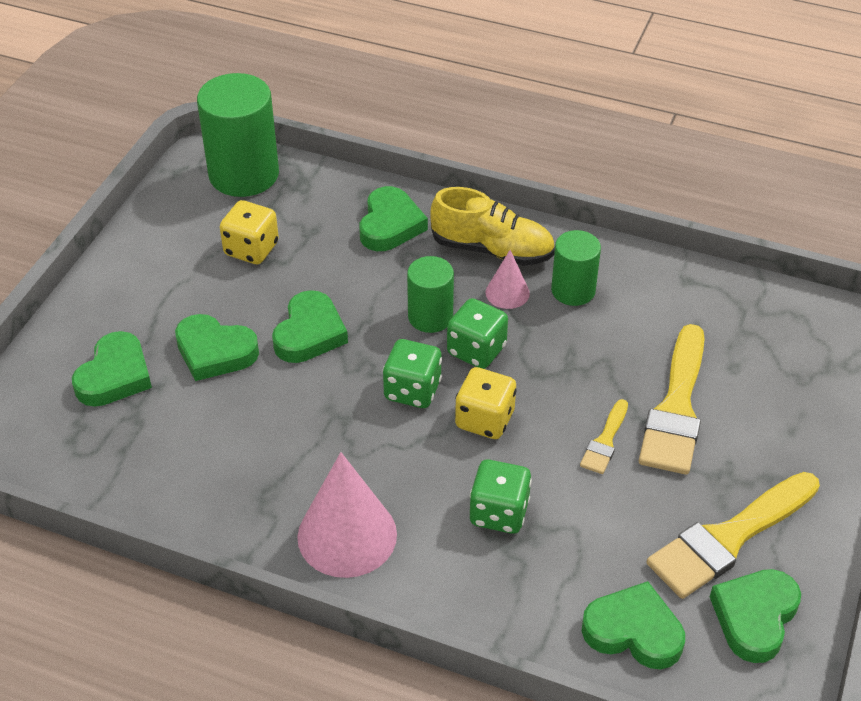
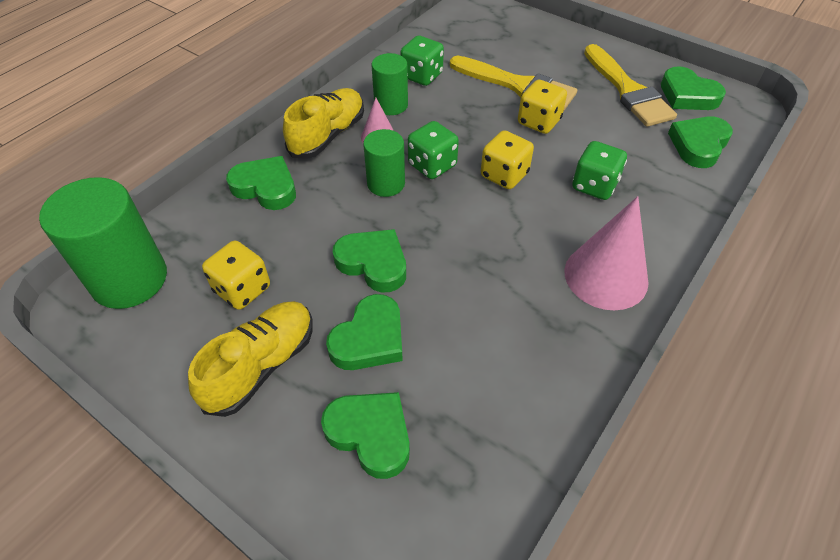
camera: 75 degrees left, 5 degrees up
green dice [383,339,442,408] -> green dice moved to [400,36,444,86]
yellow brush [580,399,628,474] -> yellow dice [518,80,567,134]
none -> yellow shoe [188,301,313,417]

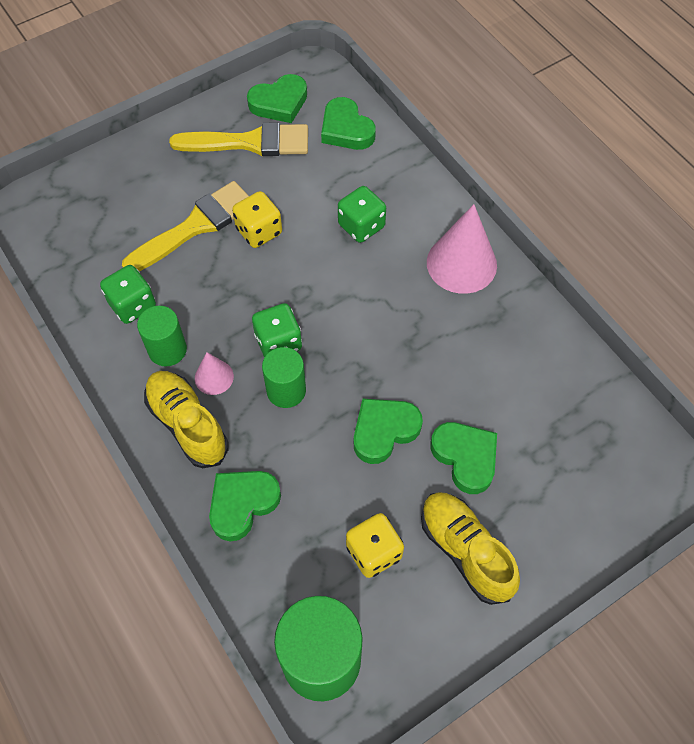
camera: 70 degrees left, 10 degrees up
green heart [321,392,410,479] -> none
yellow dice [481,130,534,189] -> none

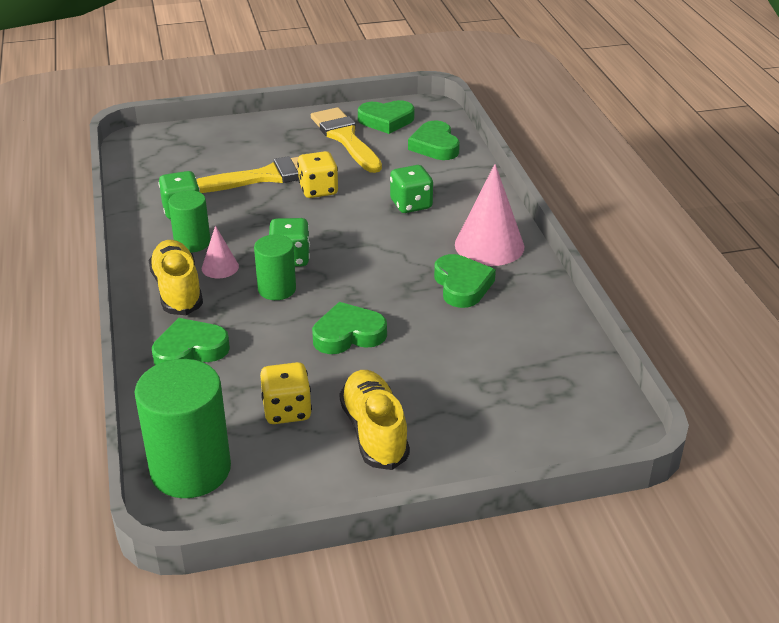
camera: 20 degrees right, 25 degrees down
yellow brush [169,123,308,156] -> yellow brush turned 135 degrees counterclockwise [311,107,382,173]
green heart [431,422,497,494] -> green heart moved to [434,254,496,308]

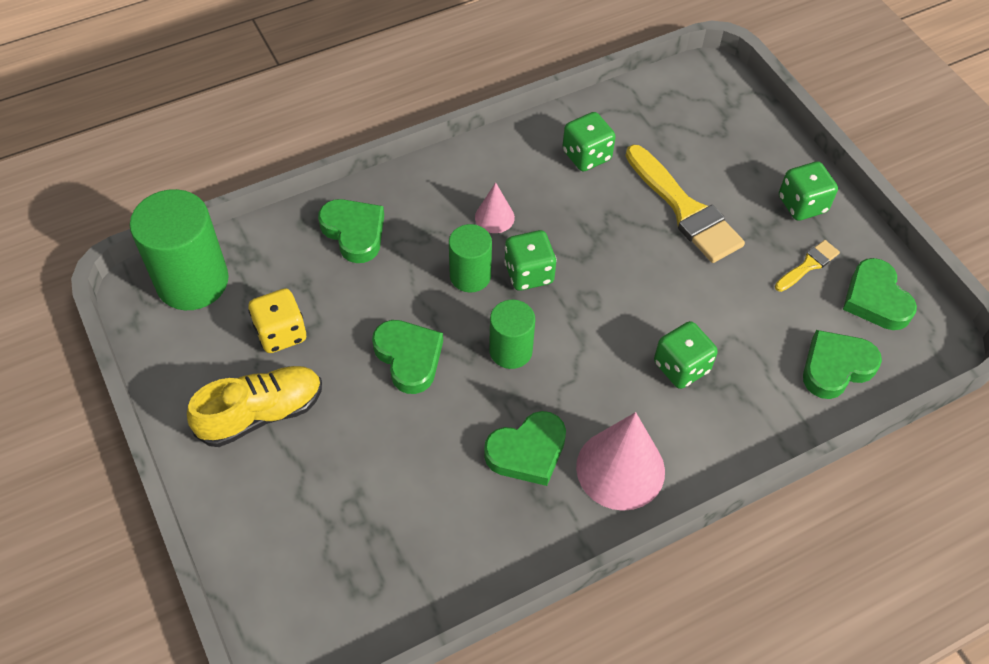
camera: 75 degrees right, 20 degrees up
yellow shoe [148,240,203,315] -> none
green cylinder [168,190,211,253] -> green cylinder moved to [489,300,535,369]
yellow dice [297,151,338,198] -> none
yellow brush [311,107,382,173] -> yellow brush [775,240,840,292], size x0.49
none -> green dice [779,161,838,221]

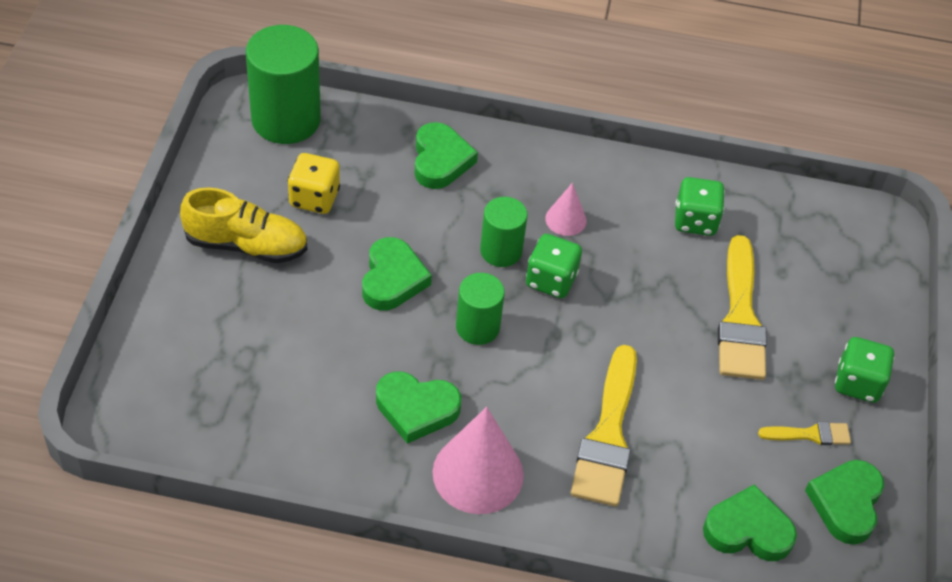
camera: 35 degrees right, 5 degrees down
green dice [654,321,718,389] -> yellow brush [571,345,637,507]

